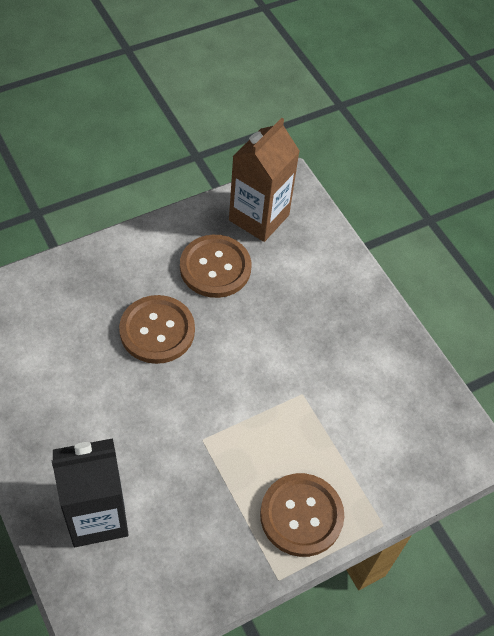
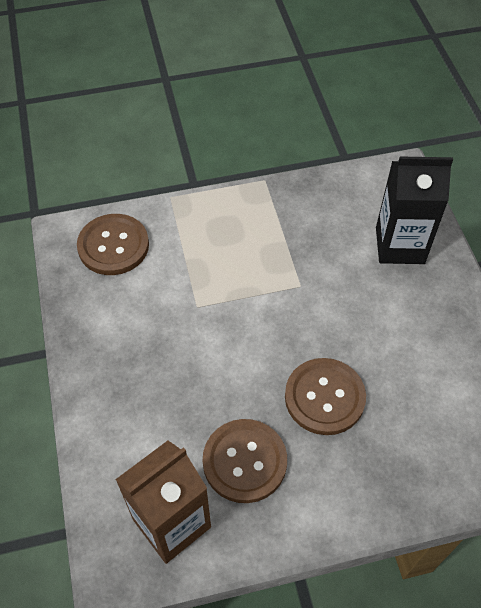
camera: 160 degrees left, 0 degrees up
brown button [260,473,345,557] -> brown button moved to [77,214,149,275]

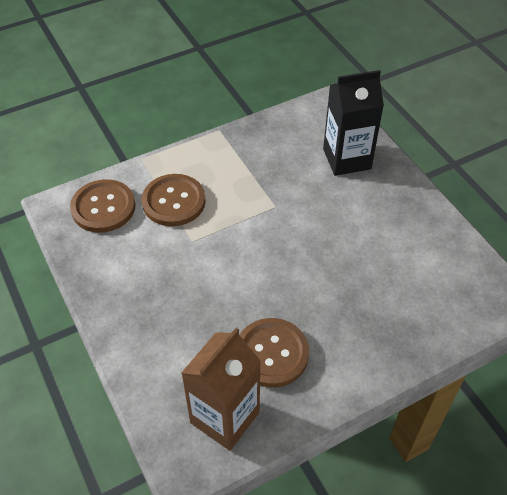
camera: 15 degrees left, 5 degrees down
brown button [285,358,366,435] -> brown button moved to [142,174,206,226]

